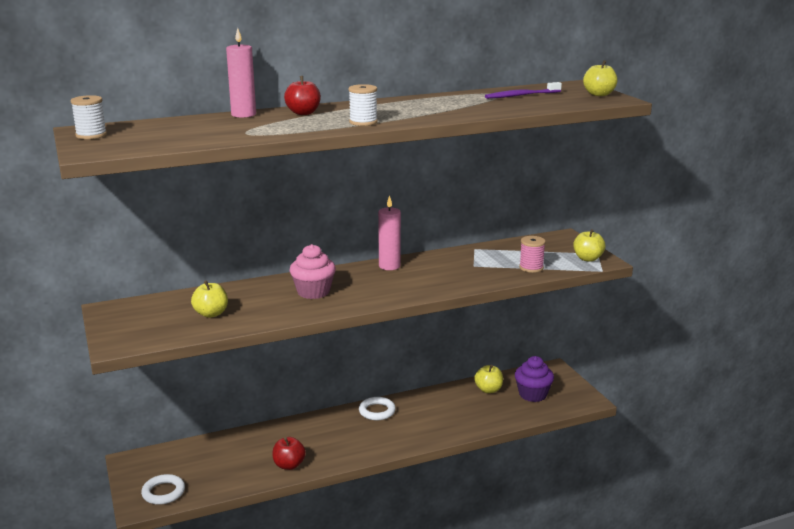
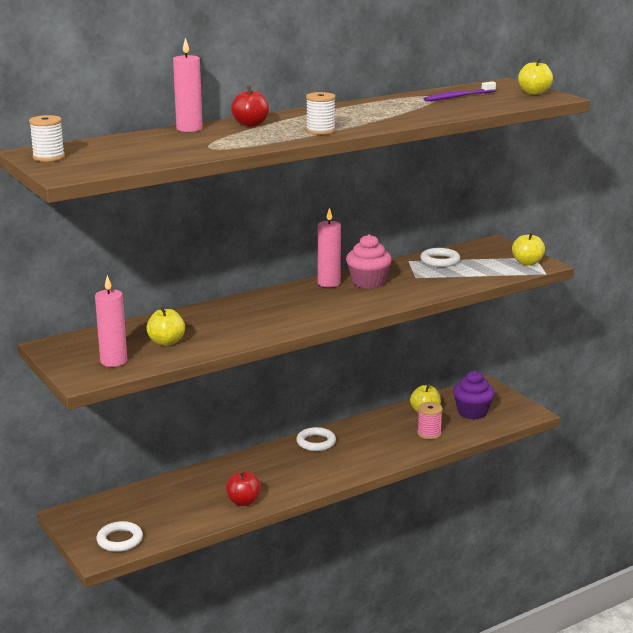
camera: 10 degrees left, 0 degrees up
pink cupcake [290,244,336,299] -> pink cupcake moved to [346,234,392,289]
pink spool [519,236,546,273] -> pink spool moved to [417,402,443,439]
none -> pink candle [95,275,127,367]
none -> white ring [420,248,460,267]

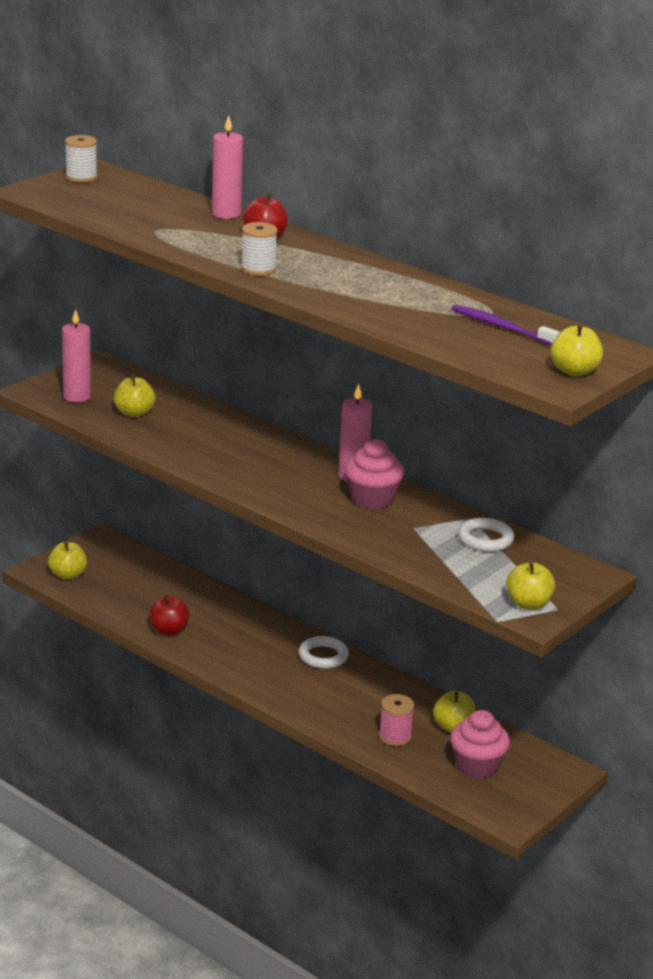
camera: 70 degrees right, 5 degrees up
white ring [96,521,143,552] -> yellow apple [48,540,87,580]
purple cupcake [453,371,495,419] -> pink cupcake [450,710,510,779]

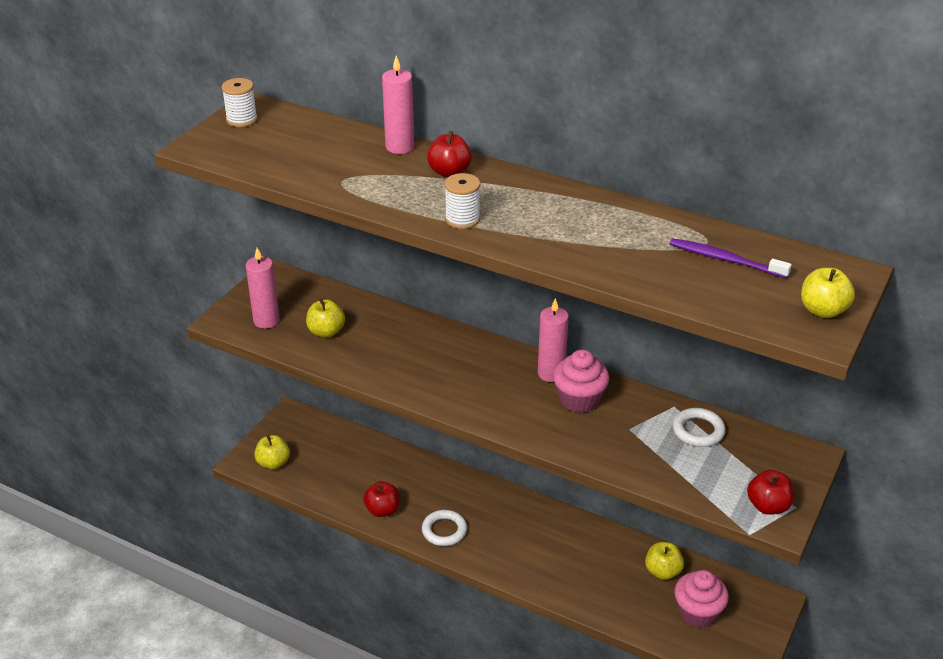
camera: 10 degrees left, 10 degrees up
white ring [299,636,349,669] -> white ring moved to [422,510,467,546]
pink spool [379,694,414,746] -> none
yellow apple [506,562,555,610] -> red apple [747,470,794,515]

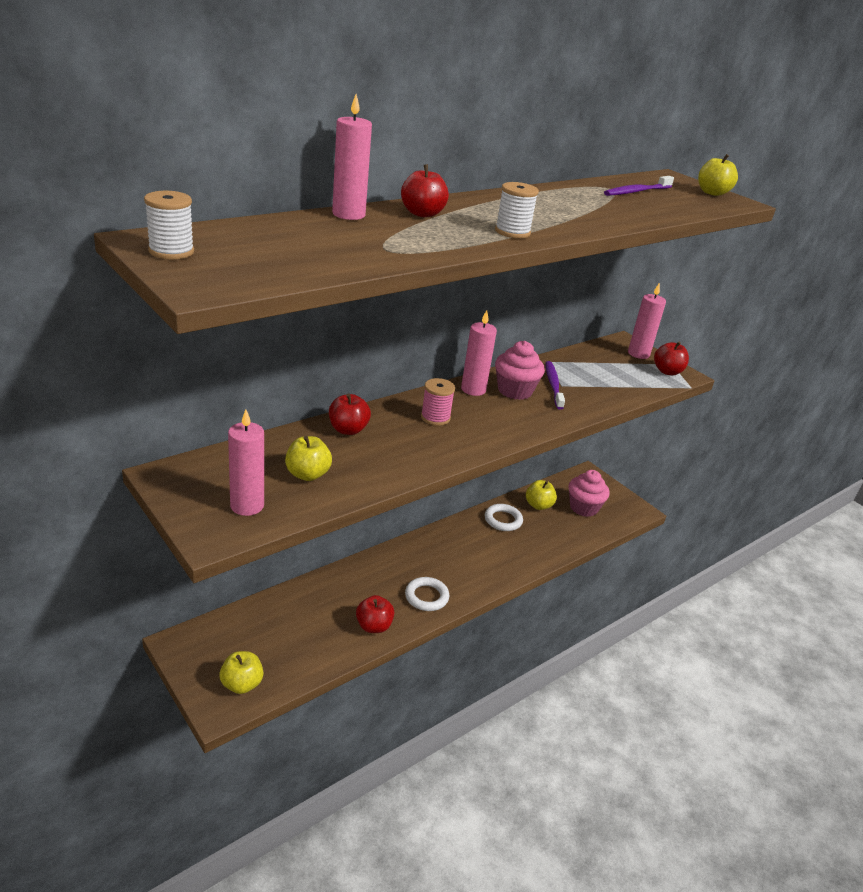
camera: 70 degrees left, 5 degrees down
white ring [672,408,726,447] -> white ring moved to [485,504,523,531]
none -> red apple [329,393,371,435]
none -> pink spool [421,378,455,426]
none -> purple toothbrush [546,361,565,410]
none -> pink candle [628,282,666,359]

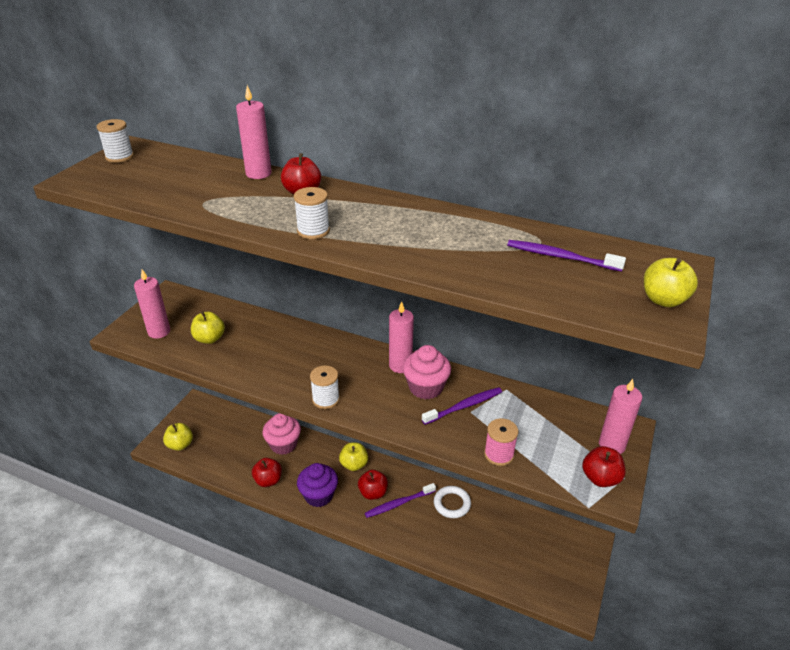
camera: 65 degrees right, 5 degrees up
red apple [329,393,371,435] -> red apple moved to [358,470,388,500]
white ring [405,577,449,611] -> purple cupcake [297,463,338,507]
pink spool [421,378,455,426] -> pink spool moved to [484,418,518,466]
yellow apple [526,480,557,510] -> yellow apple moved to [339,443,368,471]
pink cupcake [568,470,610,517] -> pink cupcake moved to [262,413,301,455]
none -> white spool [310,365,340,409]
none -> purple toothbrush [365,483,436,518]

